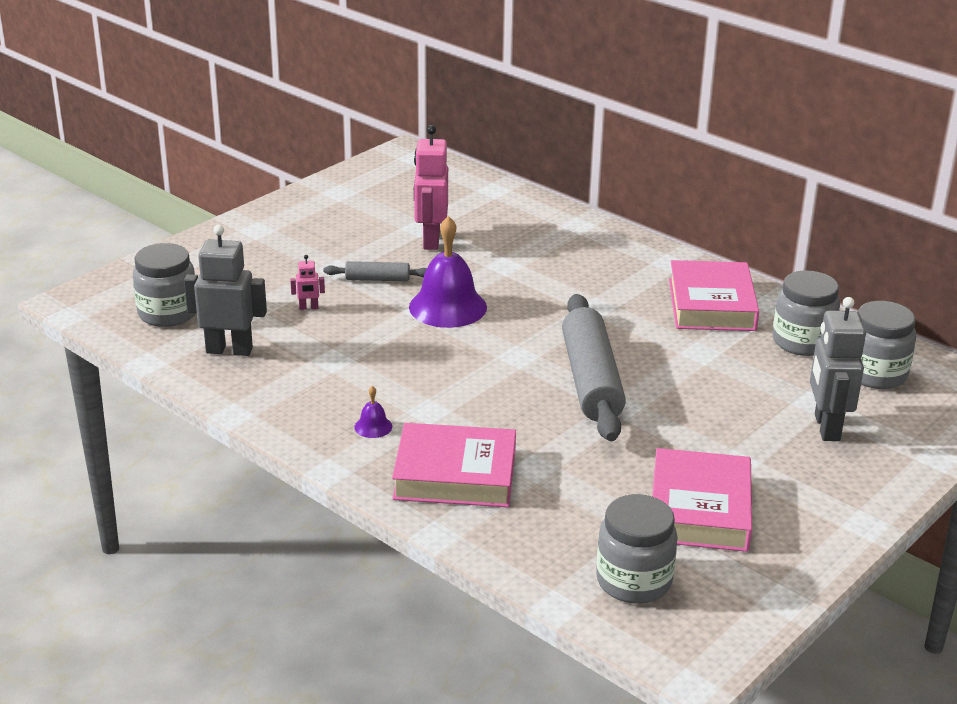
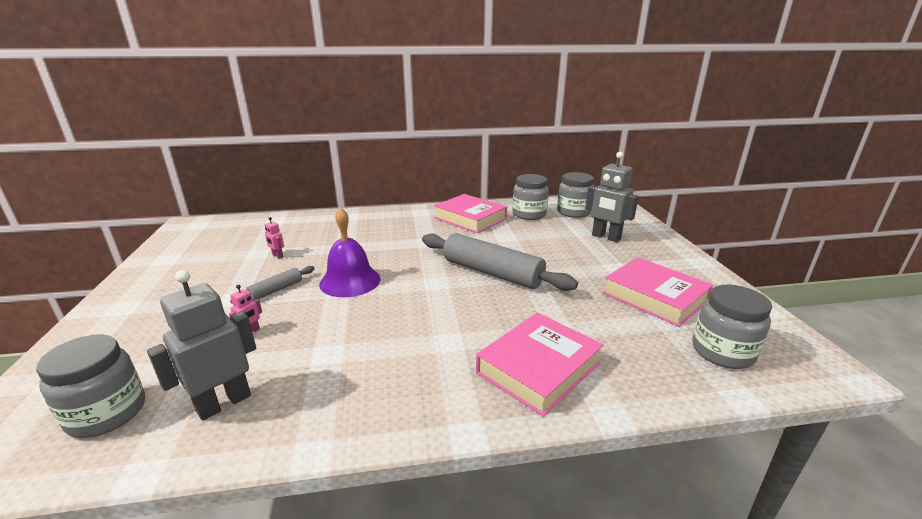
camera: 50 degrees left, 5 degrees down
purple bell [354,386,392,438] -> none
pink robot [414,125,448,250] -> pink robot [264,217,284,258], size x0.45

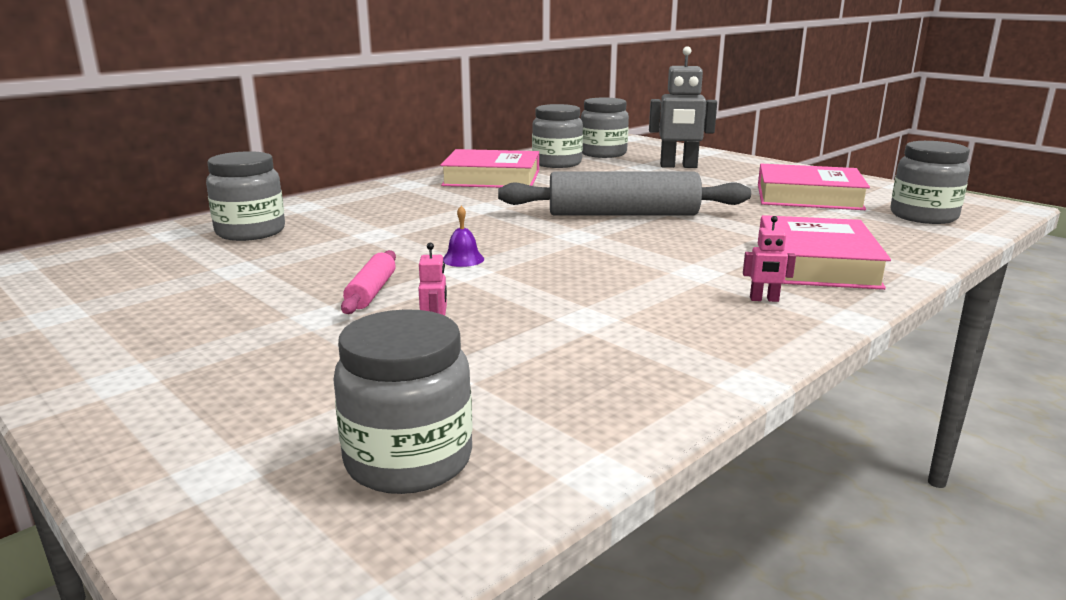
camera: 35 degrees left, 5 degrees down
grey robot [147,270,256,421] -> none
grey rolling pin [230,266,315,304] -> pink rolling pin [341,250,396,314]
pink robot [264,217,284,258] -> pink robot moved to [743,216,796,302]
purple bell [319,207,380,297] -> purple bell [443,206,484,267], size x0.43
none -> grey jar [206,151,285,241]

